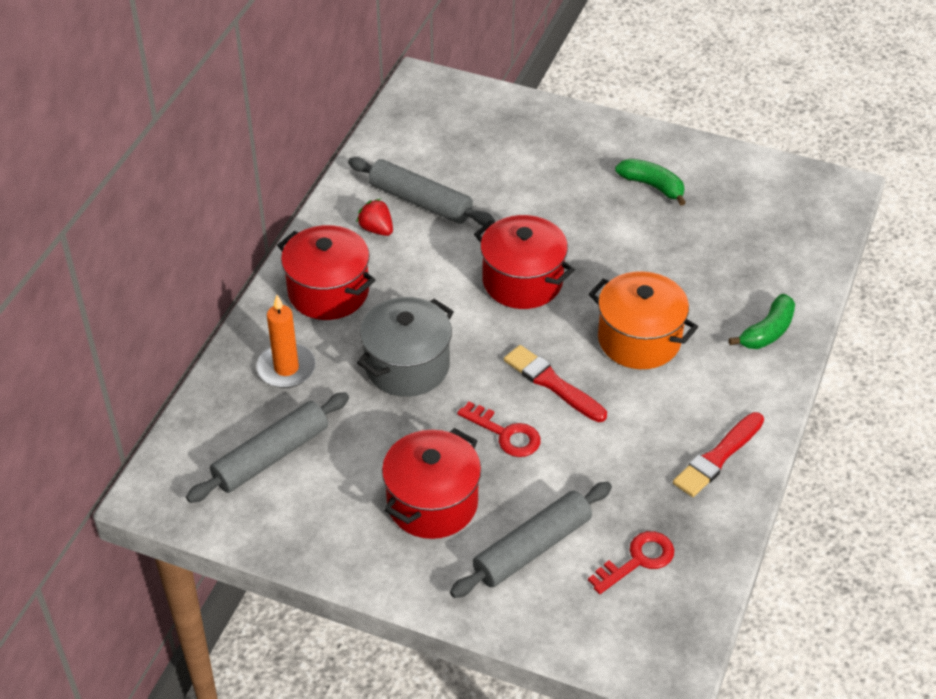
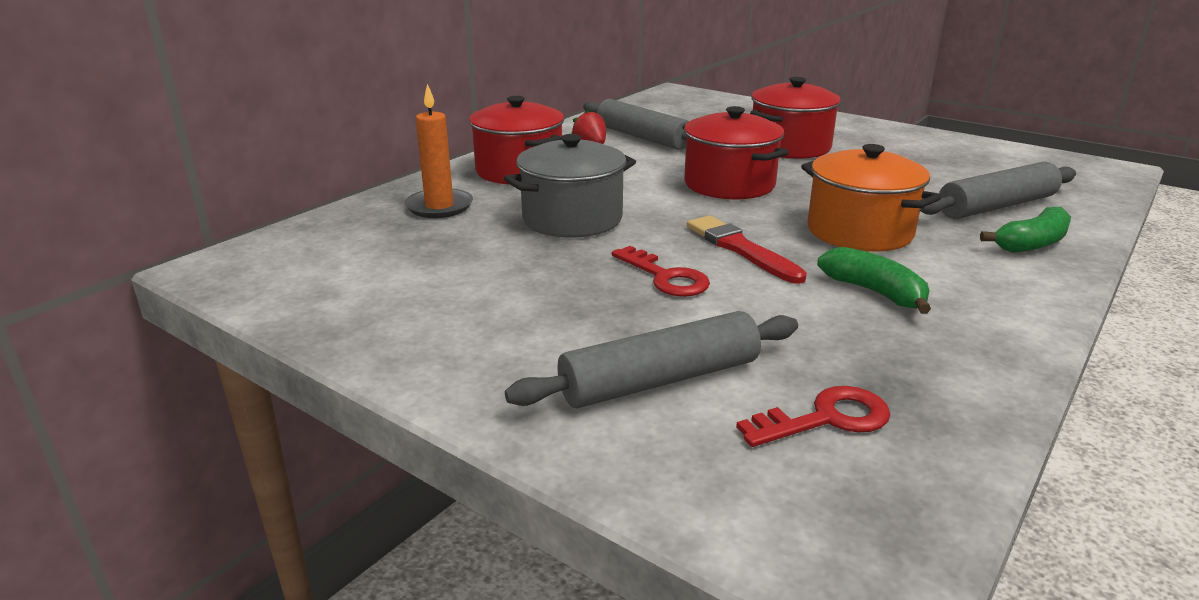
camera: 15 degrees right, 20 degrees down
grey rolling pin [186,392,349,503] -> grey rolling pin moved to [920,162,1076,219]
red pot [382,428,481,539] -> red pot moved to [750,77,841,159]
green banana [615,159,686,206] -> green banana moved to [817,247,931,314]
red brush [673,412,764,497] -> none

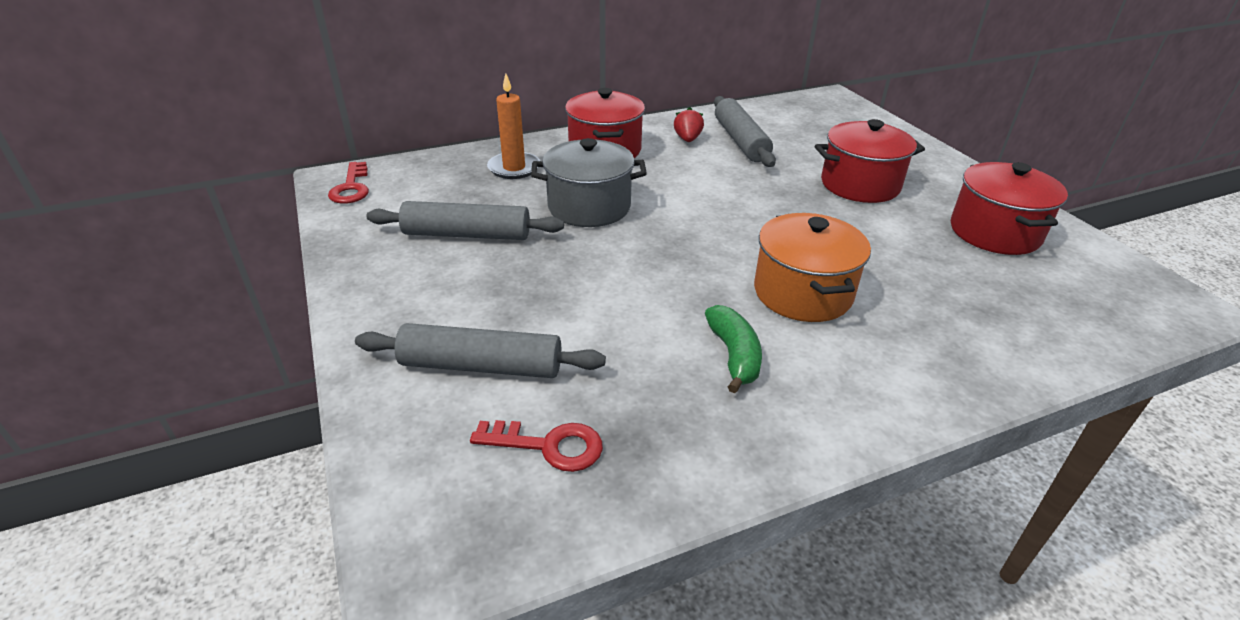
camera: 30 degrees right, 10 degrees up
red key [612,246,710,297] -> red key moved to [328,162,369,204]
red pot [683,106,789,200] -> red pot moved to [951,162,1068,255]
red brush [687,215,807,284] -> none
grey rolling pin [920,162,1076,219] -> grey rolling pin moved to [366,201,564,240]
green banana [980,207,1071,253] -> none

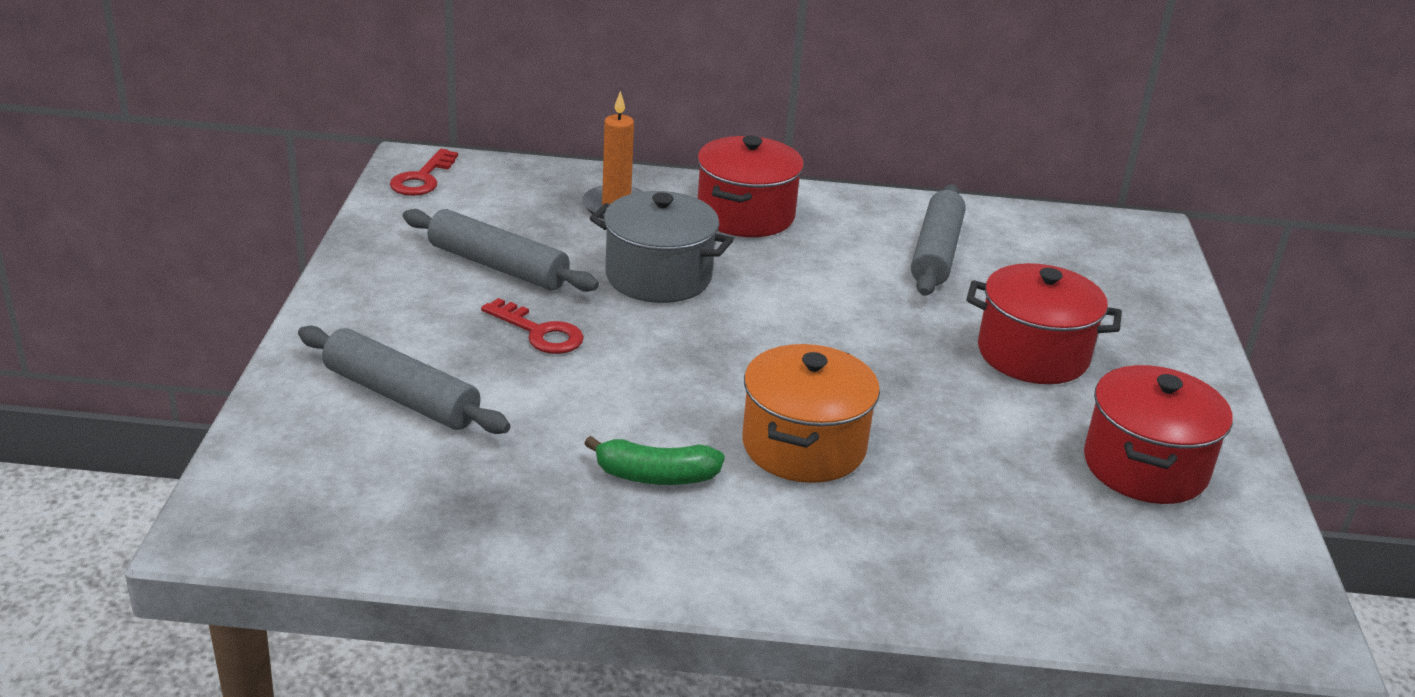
camera: 25 degrees right, 5 degrees down
red key [470,420,603,472] -> red key moved to [481,298,584,354]
red strawberry [674,107,704,142] -> none
green banana [705,305,762,393] -> green banana turned 75 degrees clockwise [584,436,725,485]

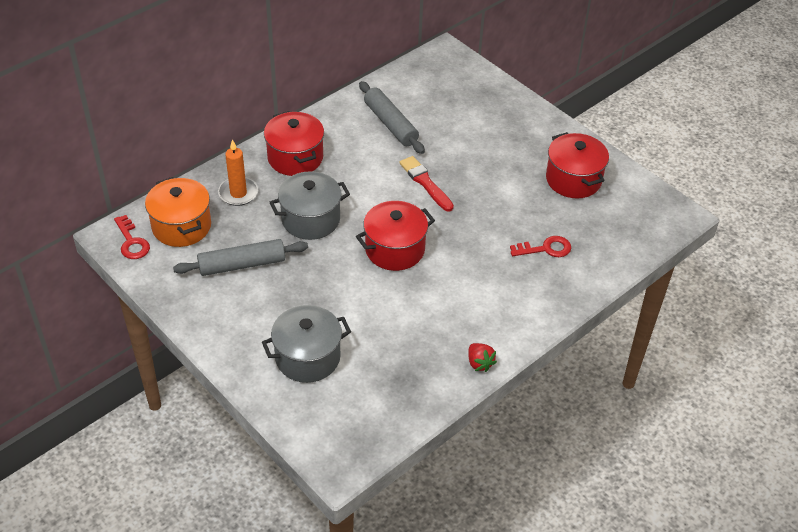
camera: 45 degrees left, 15 degrees up
grey rolling pin [298,326,510,434] -> grey pot [262,305,351,383]
red key [481,298,584,354] -> red key moved to [510,236,571,257]
green banana [584,436,725,485] -> none
orange pot [742,344,880,483] -> orange pot moved to [145,177,211,247]
red pot [966,263,1122,384] -> red pot moved to [356,201,435,271]
none -> red brush [399,156,454,212]
none -> red strawberry [468,343,497,372]

